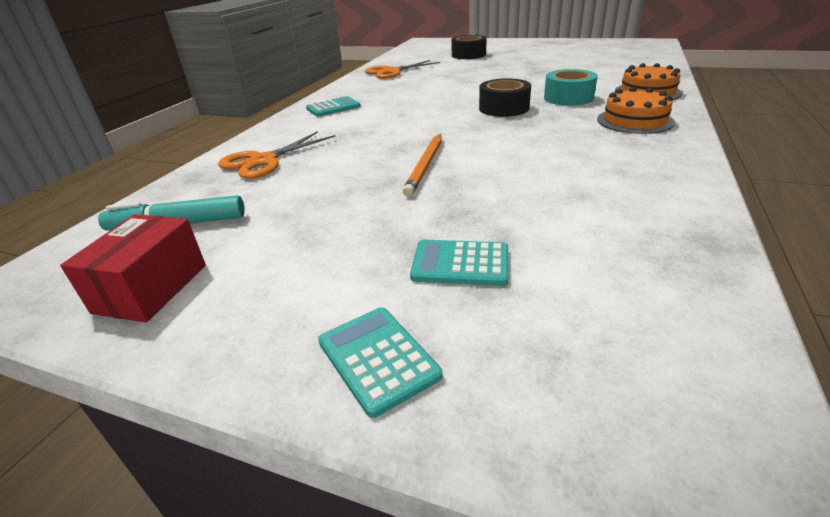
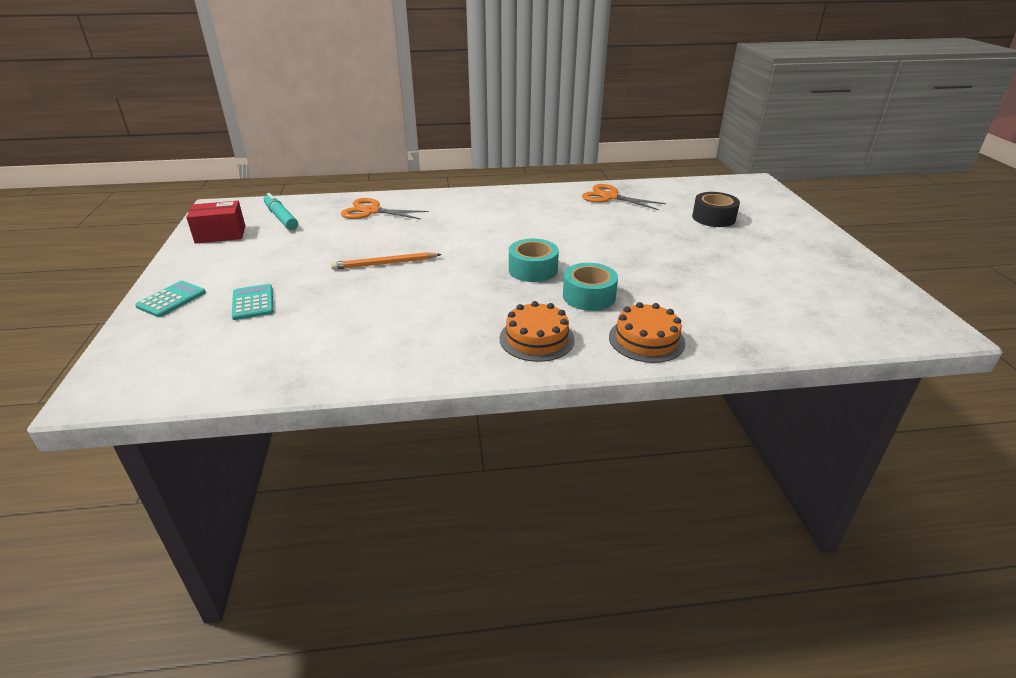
camera: 60 degrees right, 0 degrees up
turquoise calculator [306,96,361,117] -> none
black tape [479,78,531,117] -> turquoise tape [509,239,559,282]

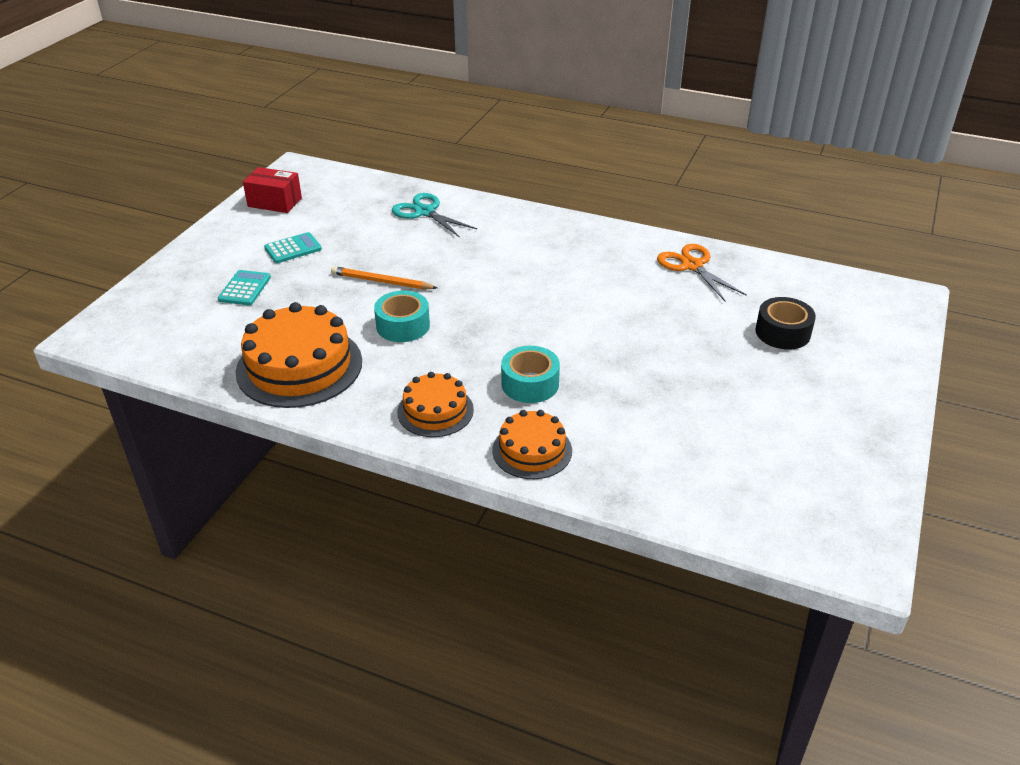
camera: 30 degrees right, 5 degrees up
turquoise calculator [135,281,206,317] -> turquoise calculator moved to [264,232,322,263]
turquoise marker [264,193,298,230] -> none
orange scissors [341,198,429,220] -> turquoise scissors [392,193,477,238]
turquoise tape [509,239,559,282] -> turquoise tape moved to [374,290,430,342]
none -> orange cake [236,302,362,408]

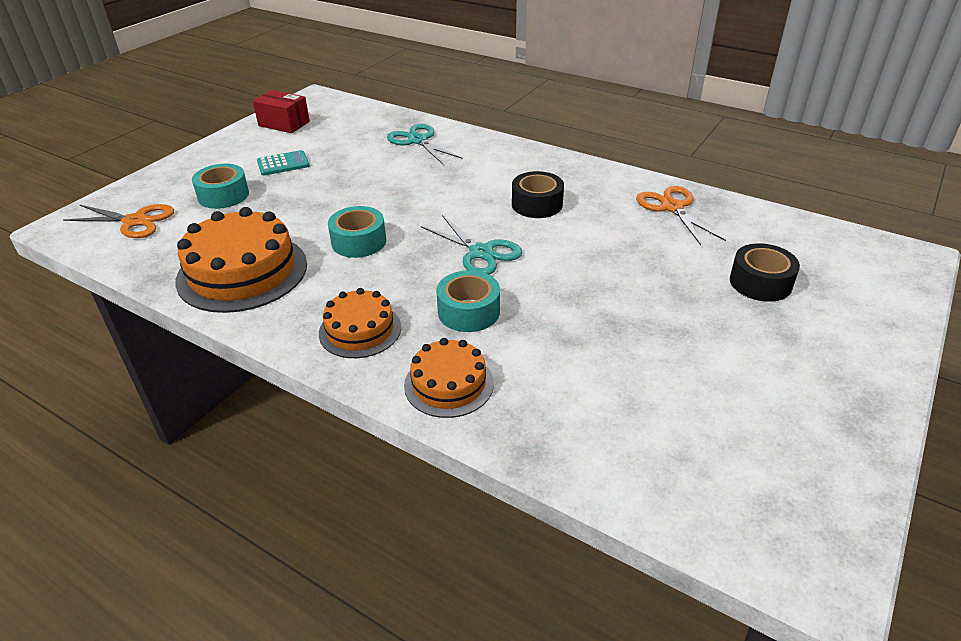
camera: 10 degrees right, 0 degrees up
turquoise calculator [218,270,271,305] -> turquoise tape [192,164,249,209]
orange pencil [331,266,437,289] -> none
none -> orange scissors [63,204,174,238]
none -> turquoise scissors [421,215,522,275]
none -> black tape [512,171,564,218]

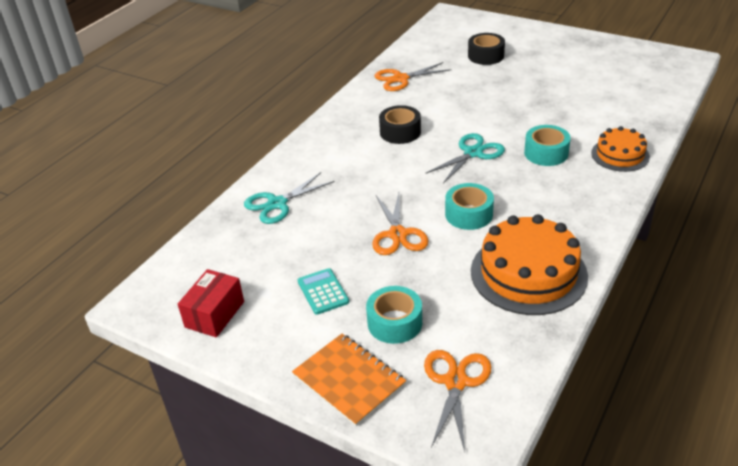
camera: 90 degrees left, 0 degrees up
orange cake [319,288,401,358] -> none
none -> orange notebook [292,334,406,426]
none -> orange scissors [372,193,429,255]

